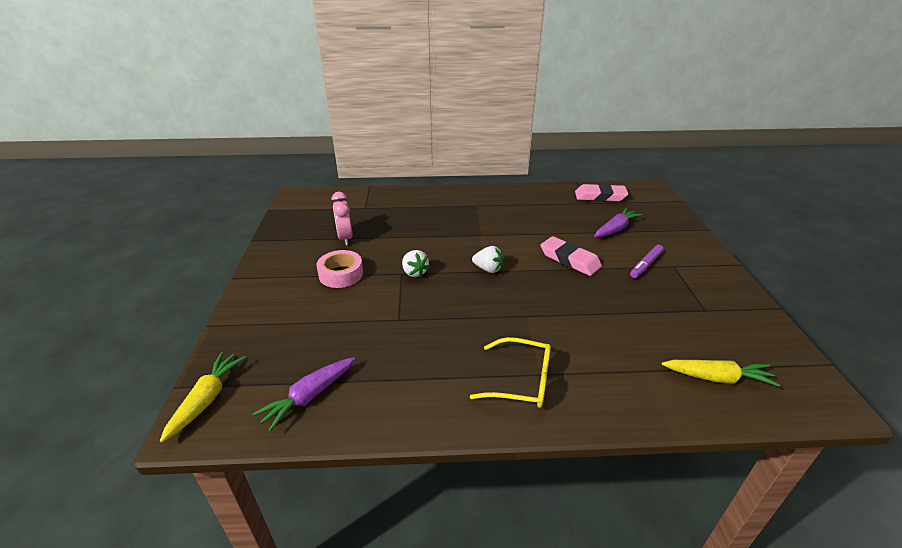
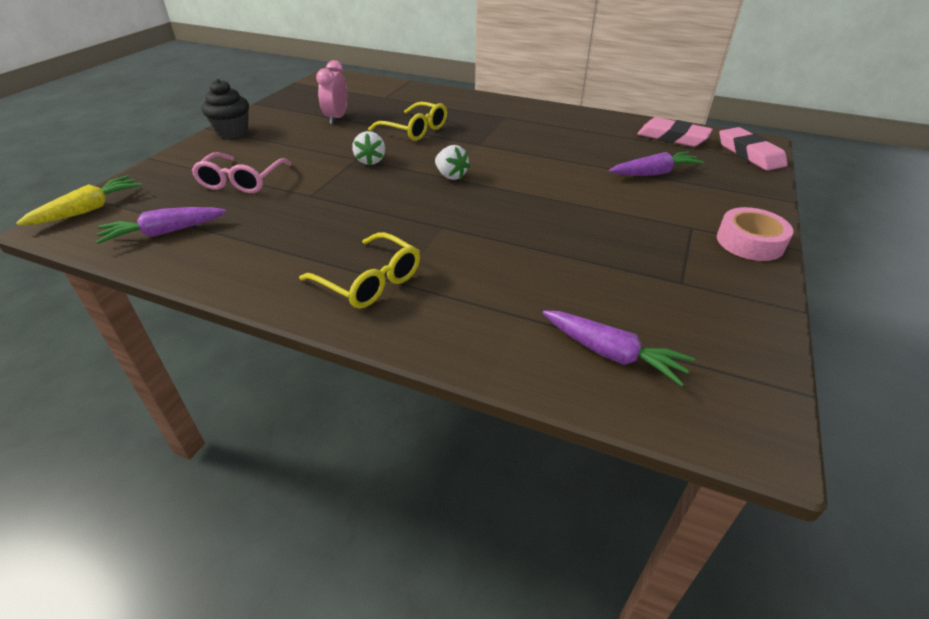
camera: 25 degrees right, 5 degrees up
pink tape [316,250,363,288] -> pink tape moved to [717,207,793,261]
pink eraser [540,236,602,276] -> pink eraser moved to [719,127,788,171]
purple marker [630,245,664,278] -> none
yellow carrot [662,360,780,387] -> purple carrot [543,310,695,386]
none -> pink glasses [191,152,292,193]
none -> black cupcake [201,79,249,139]
none -> yellow glasses [368,102,447,141]

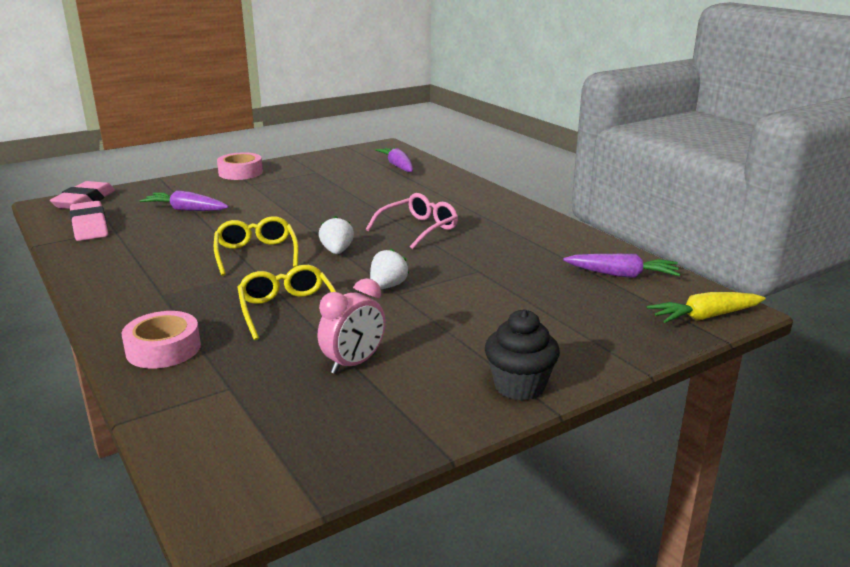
camera: 145 degrees left, 15 degrees down
pink glasses [191,152,292,193] -> pink glasses moved to [366,193,458,249]
yellow glasses [299,232,420,308] -> yellow glasses moved to [214,216,299,276]
none -> pink tape [122,311,201,368]

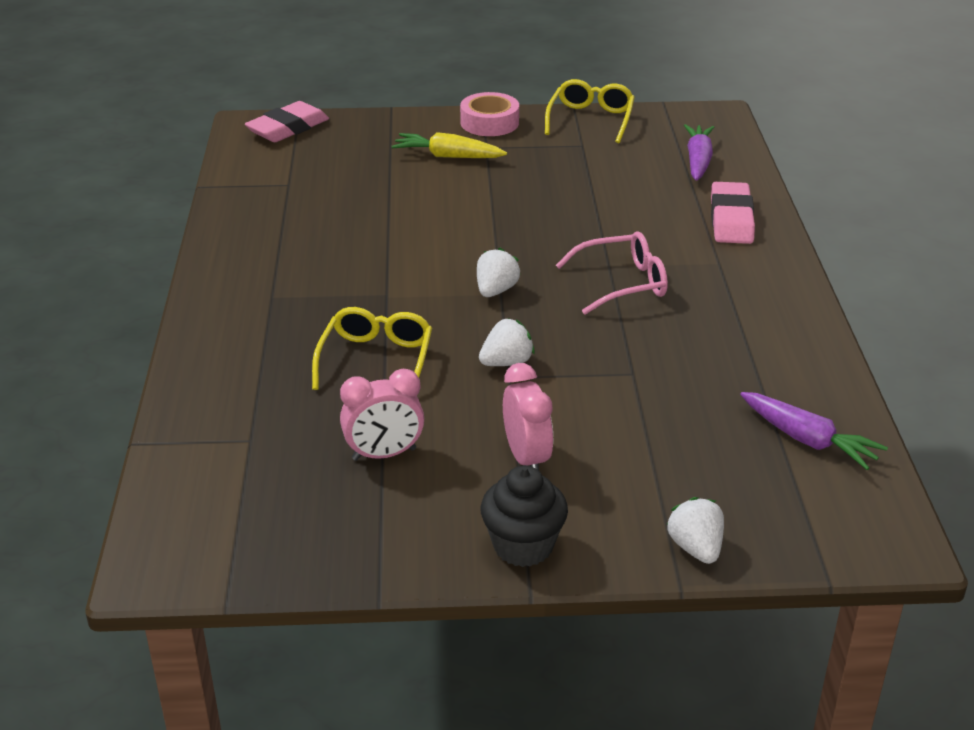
camera: 30 degrees right, 10 degrees up
pink eraser [70,201,108,241] -> pink eraser moved to [711,182,755,244]
pink tape [122,311,201,368] -> none
purple carrot [140,190,229,211] -> none
yellow glasses [214,216,299,276] -> yellow glasses moved to [545,79,635,143]
yellow carrot [647,292,766,323] -> yellow carrot moved to [392,132,507,158]
none -> pink clock [503,363,553,470]
none -> white strawberry [667,497,724,564]

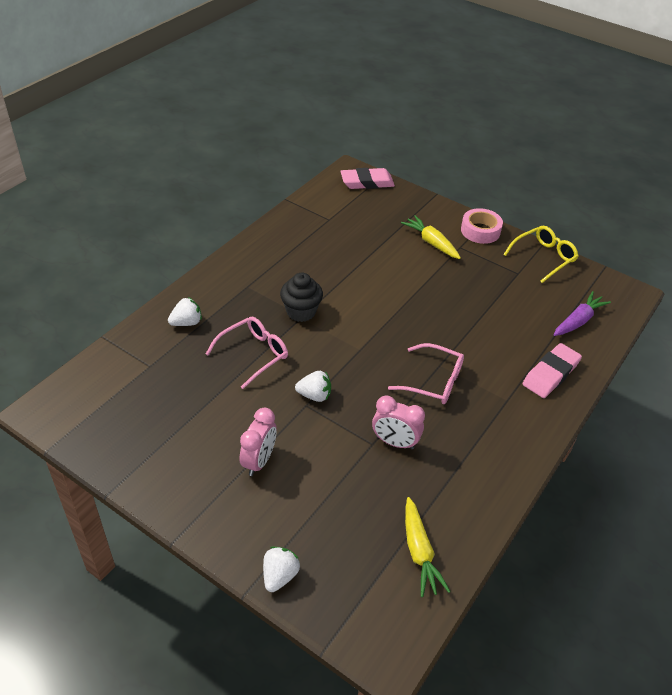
camera: 35 degrees right, 10 degrees up
yellow glasses [312,307,432,390] -> pink glasses [206,316,288,389]
pink clock [340,369,424,461] -> pink clock moved to [372,395,425,449]
white strawberry [477,248,520,297] -> white strawberry moved to [168,297,202,326]
black cupcake [480,465,568,567] -> black cupcake moved to [280,273,323,322]
purple carrot [740,392,888,470] -> yellow carrot [405,497,451,597]

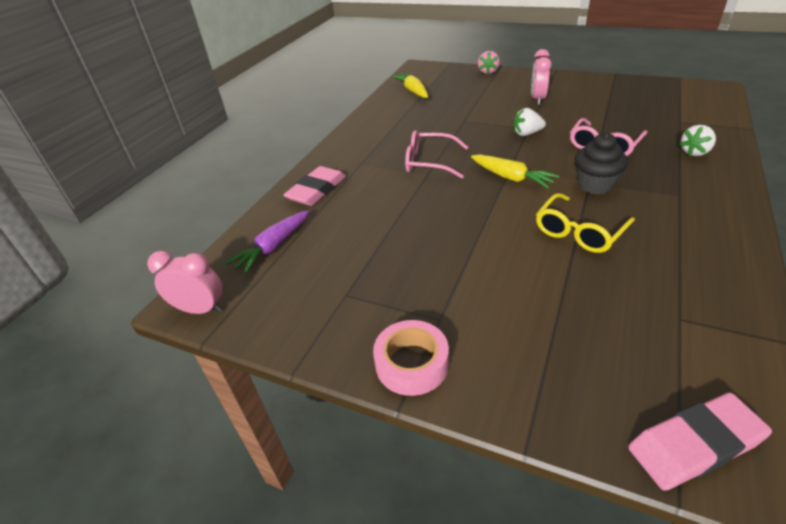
camera: 175 degrees right, 5 degrees down
white strawberry [263,546,300,592] -> pink strawberry [478,51,500,74]
pink clock [372,395,425,449] -> pink clock moved to [147,251,223,314]
yellow carrot [401,215,461,259] -> yellow carrot moved to [471,154,560,189]
yellow glasses [503,226,579,283] -> yellow glasses moved to [536,193,635,253]

